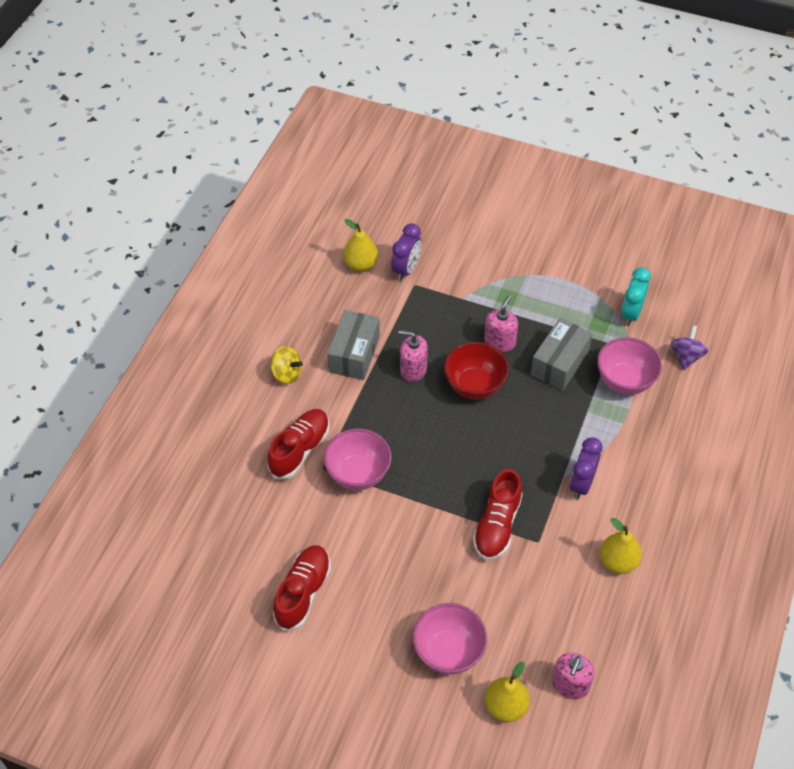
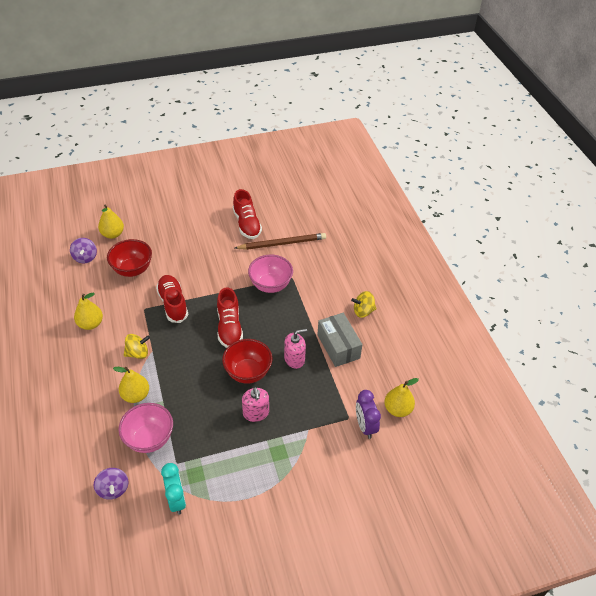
camera: 140 degrees right, 5 degrees down
red shoe [268,409,330,479] -> red shoe moved to [217,287,243,348]
pink bowl [413,603,487,675] -> none
grey box [530,318,593,391] -> none
pink soap dispenser [552,653,595,699] -> purple spinning top [70,238,97,263]
purple clock [570,437,602,499] -> yellow spinning top [124,334,150,359]
none -> red bowl [107,239,152,277]
none -> yellow pear [113,367,149,403]
none -> brown pencil [235,233,326,250]

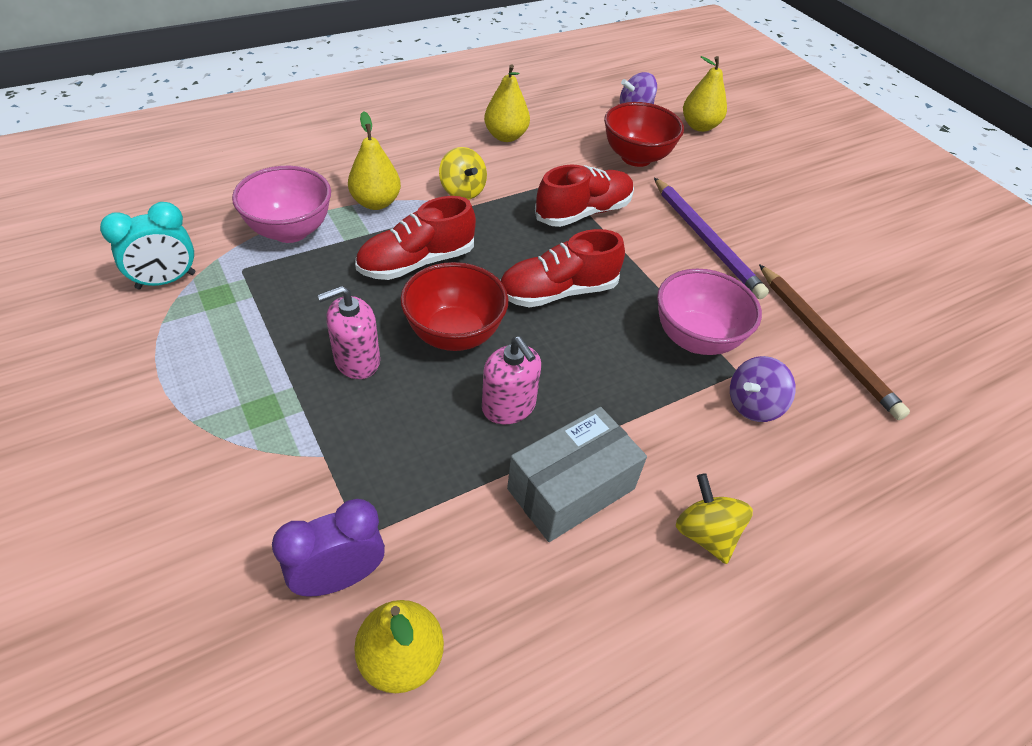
camera: 75 degrees right, 0 degrees up
purple spinning top [94,468,129,500] -> purple spinning top moved to [730,356,796,422]
red shoe [233,189,262,239] -> red shoe moved to [355,196,476,280]
none -> purple pencil [654,178,769,299]

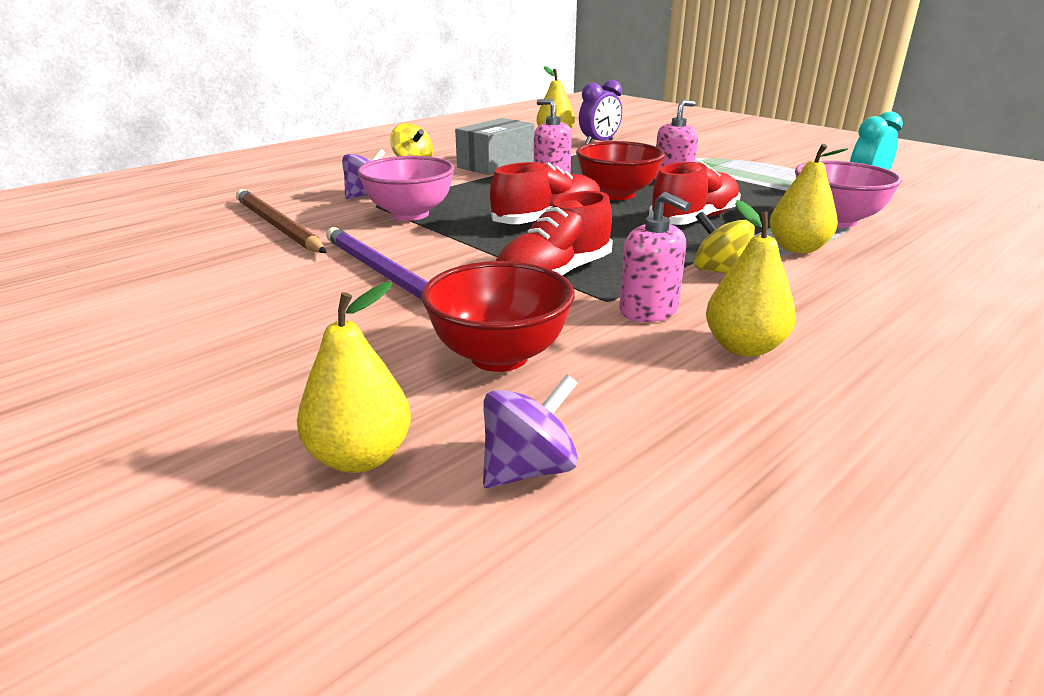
camera: 170 degrees right, 20 degrees down
none -> pink soap dispenser [619,192,691,322]

